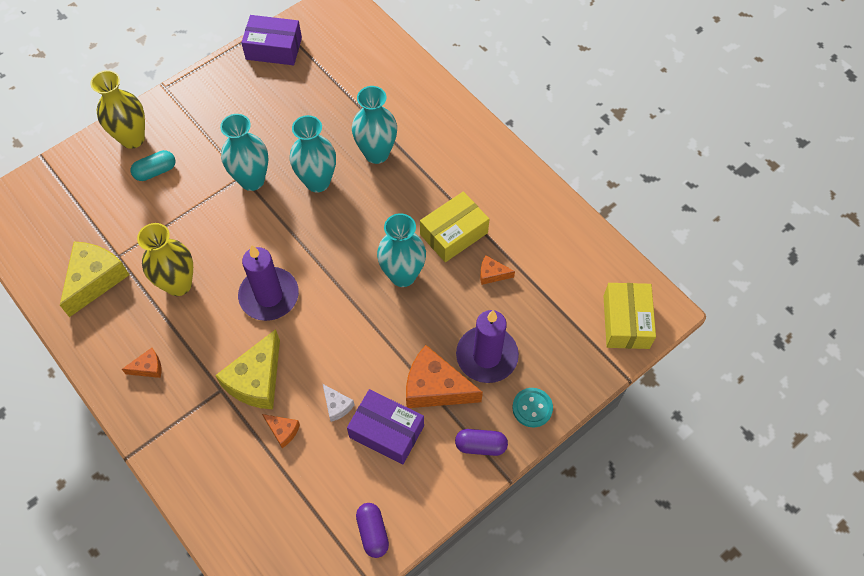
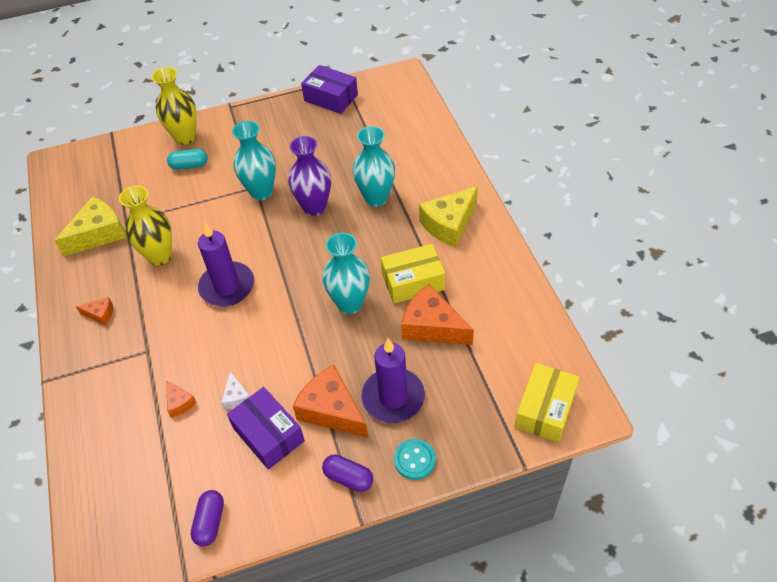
camera: 25 degrees right, 10 degrees down
yellow cheese [215,329,280,409] -> yellow cheese moved to [419,186,478,247]
turquoise vase [290,115,336,192] -> purple vase [288,136,331,216]
orange cheese [480,255,515,285] -> orange cheese [401,284,474,345], size x2.07

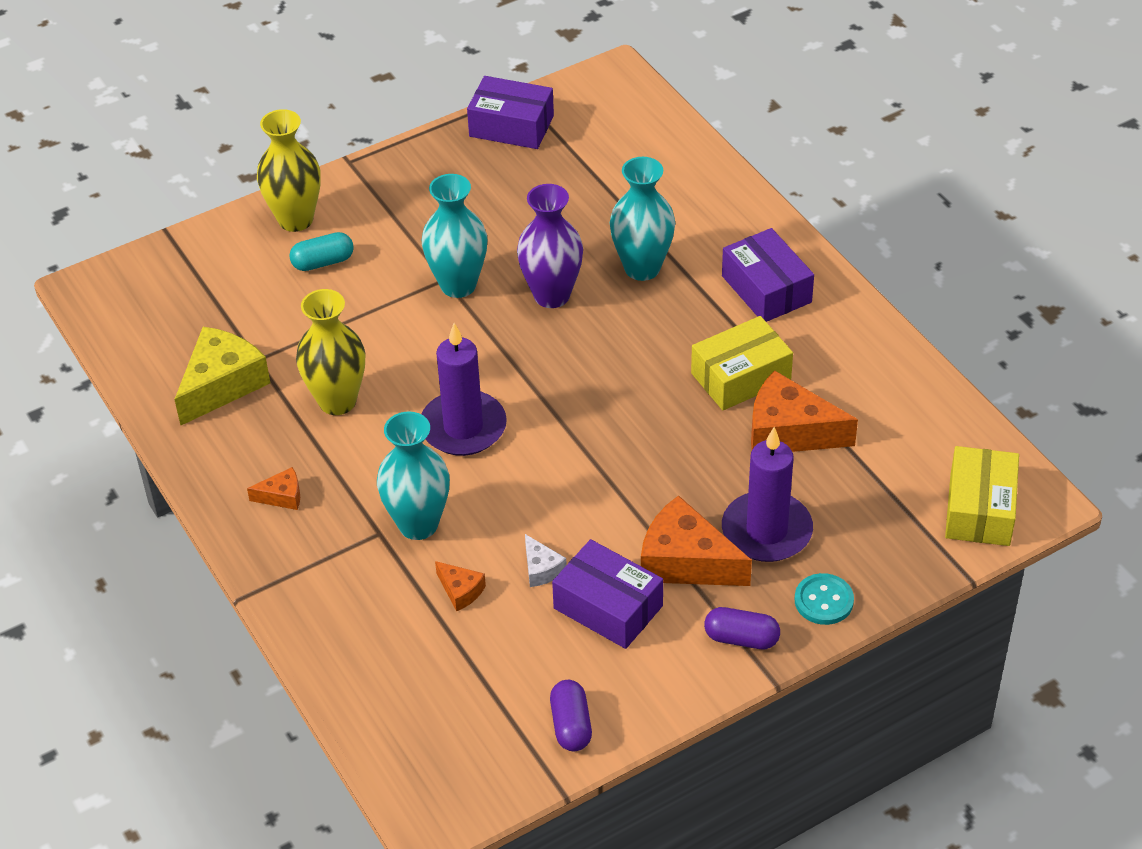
camera: 15 degrees left, 5 degrees down
turquoise vase [322,233,370,314] -> turquoise vase moved to [377,411,450,540]
yellow cheese [419,186,478,247] -> purple box [722,228,814,322]

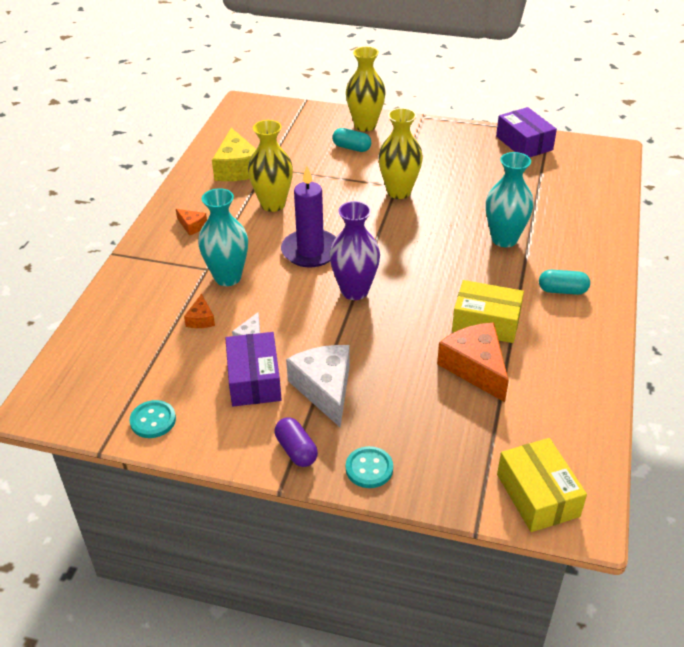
camera: 45 degrees right, 5 degrees down
yellow cheese [174,327,270,425] -> yellow cheese turned 90 degrees clockwise [212,128,256,181]
turquoise vase [422,174,487,298] -> yellow vase [378,108,423,199]
purple vase [517,184,583,308] -> purple vase moved to [330,201,380,300]
purple capsule [550,680,592,751] -> turquoise button [129,400,176,438]
orange cheese [641,495,752,586] -> white cheese [286,345,350,427]
purple box [722,228,814,322] -> turquoise capsule [539,270,590,295]
purple candle [722,427,813,562] -> none
yellow box [945,446,1019,546] -> yellow box turned 75 degrees counterclockwise [497,438,587,532]

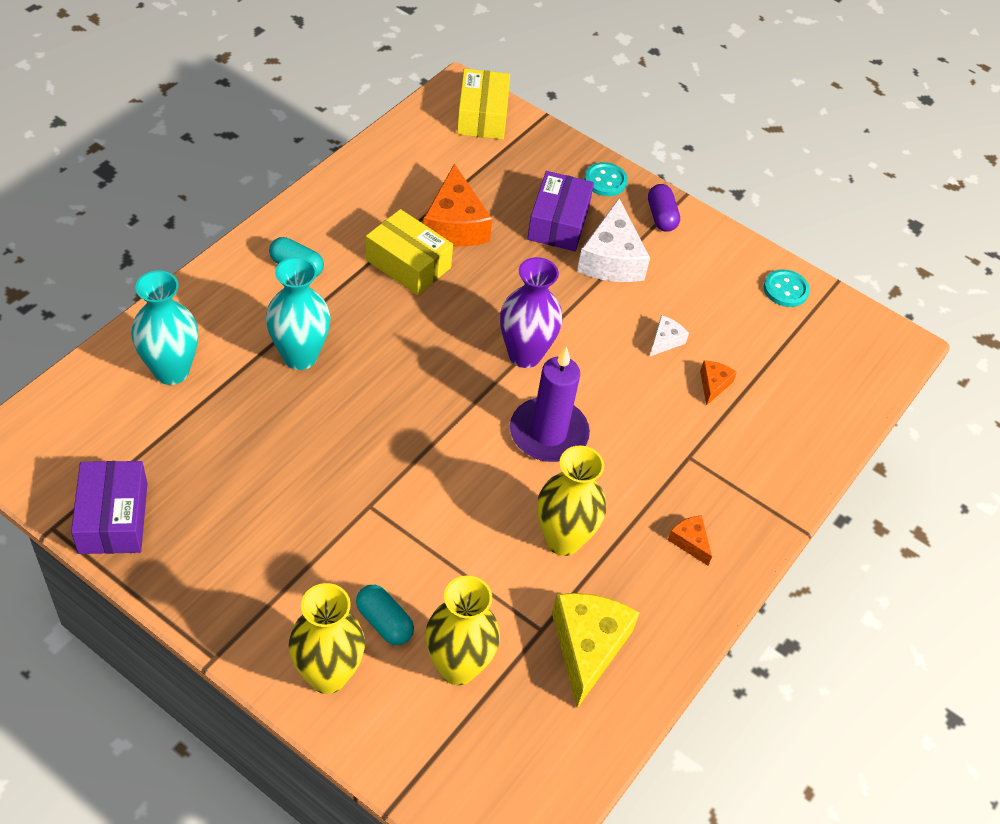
camera: 165 degrees left, 10 degrees up
turquoise vase [198,188,248,286] -> turquoise vase moved to [131,270,198,385]
purple box [225,332,282,407] -> purple box moved to [527,171,594,251]
yellow vase [378,108,423,199] -> yellow vase moved to [425,576,500,685]

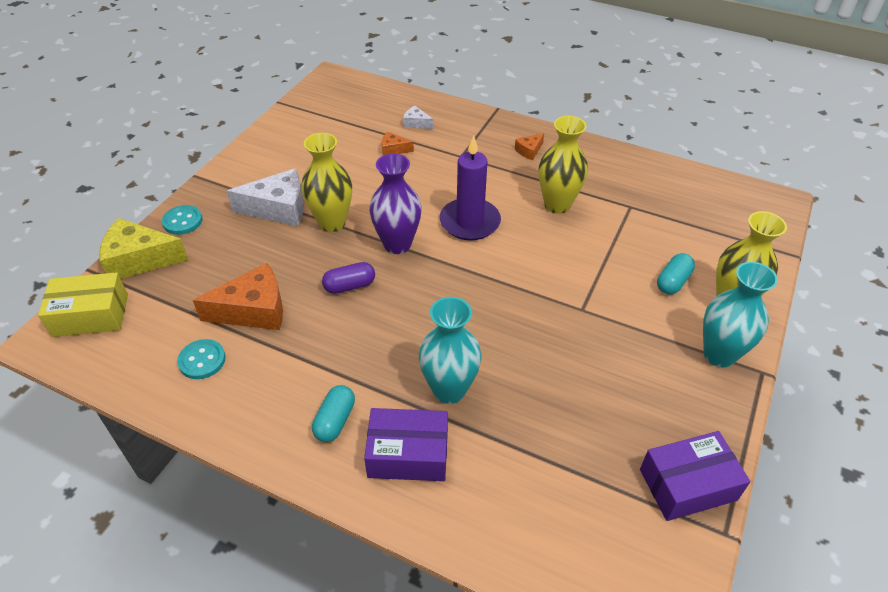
camera: 95 degrees left, 5 degrees down
turquoise vase [131,270,198,385] -> turquoise vase moved to [703,262,778,367]
yellow box [366,209,453,295] -> none
yellow vase [425,576,500,685] -> yellow vase moved to [301,133,352,232]
purple box [527,171,594,251] -> purple box moved to [364,408,448,481]
yellow cheese [552,593,640,708] -> yellow cheese moved to [99,218,189,279]
purple capsule [648,184,680,232] -> purple capsule moved to [322,262,375,294]
white cheese [650,315,689,356] -> white cheese moved to [403,106,434,129]
turquoise button [764,269,810,307] -> turquoise button moved to [177,339,226,379]

